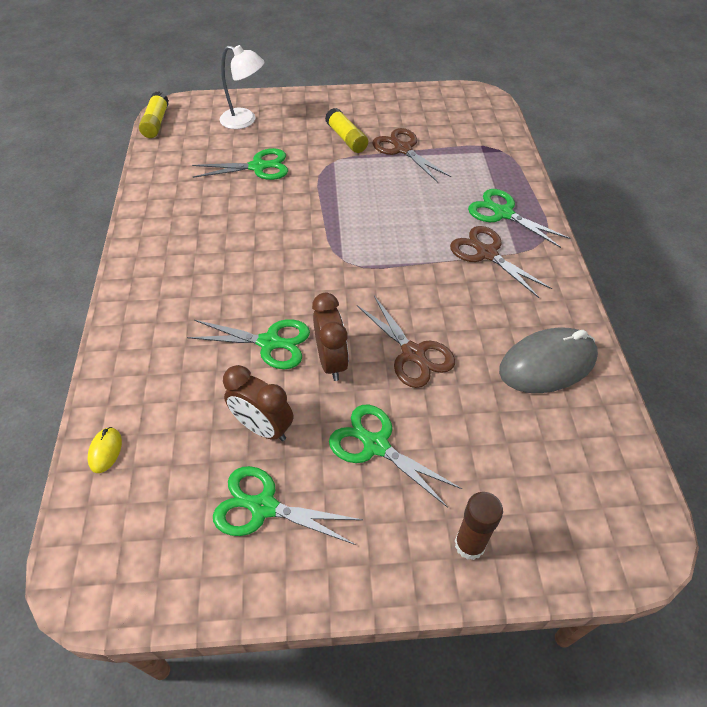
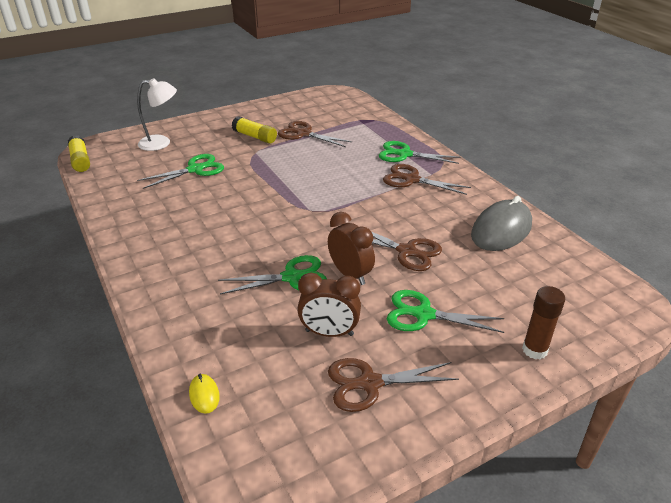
camera: 25 degrees left, 15 degrees down
green scissors [213,466,363,545] -> brown scissors [328,358,459,412]

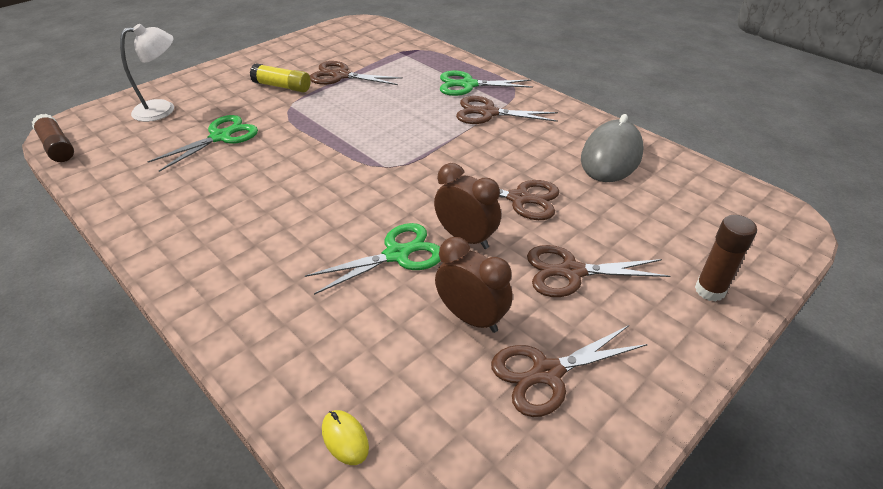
camera: 15 degrees left, 5 degrees up
yellow glue stick [68,135,90,172] -> brown glue stick [32,114,74,162]
brown clock [297,273,361,337] -> brown clock turned 135 degrees counterclockwise [435,237,513,333]
green scissors [387,290,504,333] -> brown scissors [527,245,670,297]

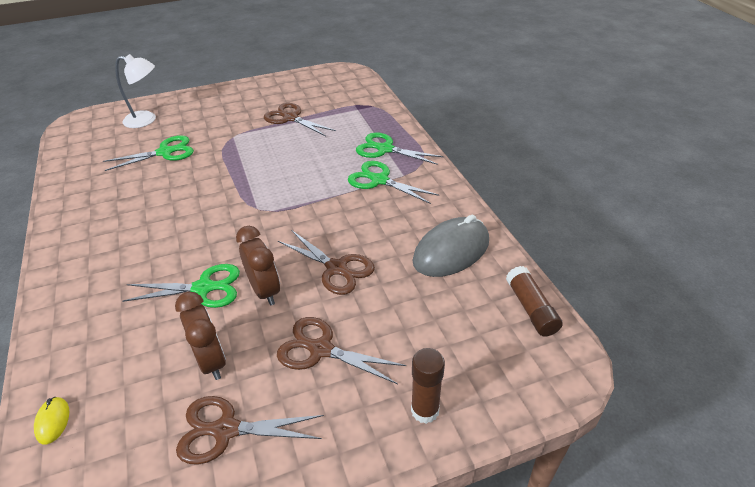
camera: 25 degrees right, 0 degrees up
brown glue stick [32,114,74,162] -> brown glue stick moved to [506,266,563,337]
yellow glue stick [250,63,311,92] -> none
brown scissors [456,96,558,124] -> green scissors [348,161,439,204]

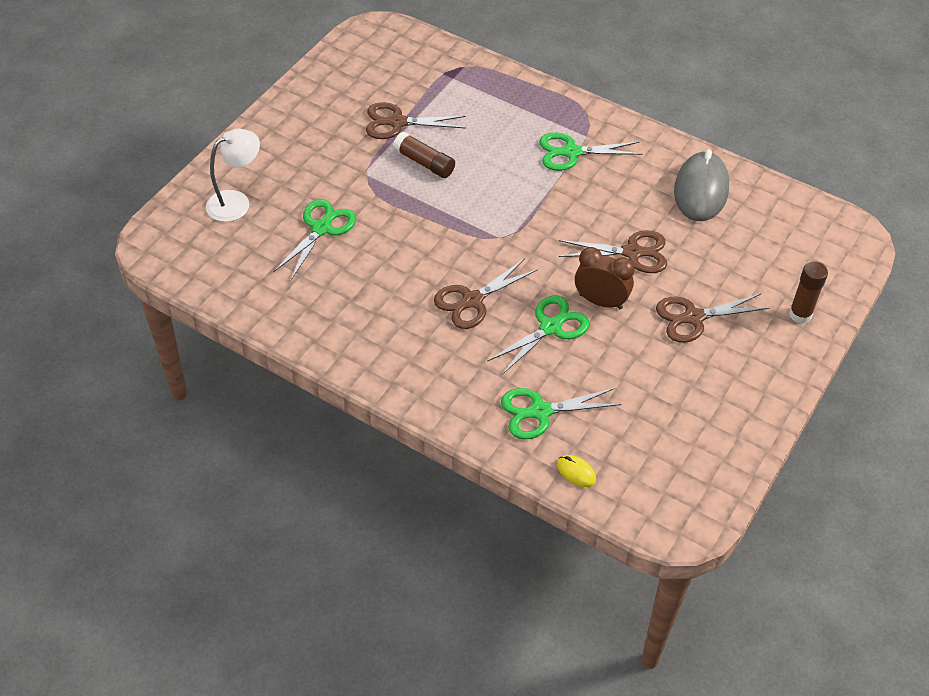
camera: 40 degrees left, 10 degrees up
brown clock [175,291,226,380] -> none
brown scissors [176,396,324,465] -> brown scissors moved to [434,258,538,329]
green scissors [356,132,443,165] -> green scissors moved to [501,388,622,439]
brown glue stick [506,266,563,337] -> brown glue stick moved to [393,132,455,178]

